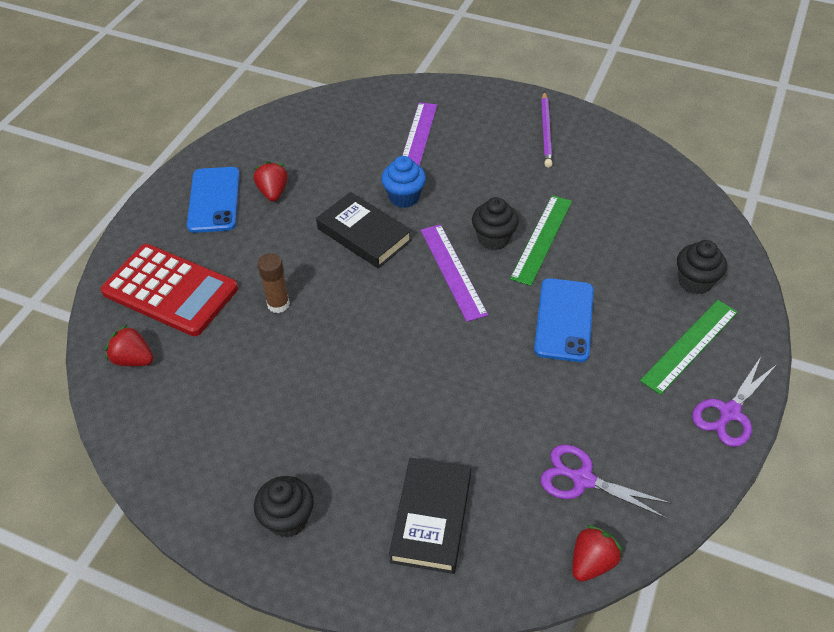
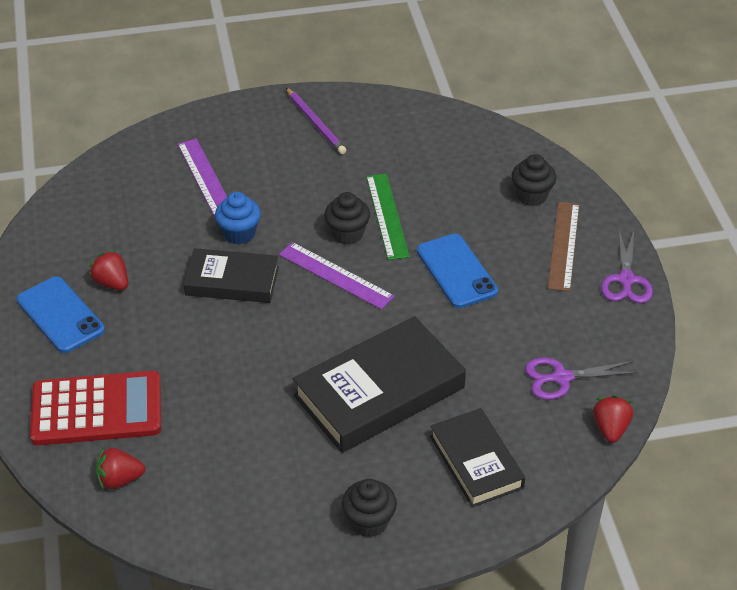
camera: 35 degrees left, 5 degrees down
brown glue stick [258,253,290,313] -> none
green ruler [640,300,738,395] -> brown ruler [548,202,579,292]
none -> black book [293,316,466,453]

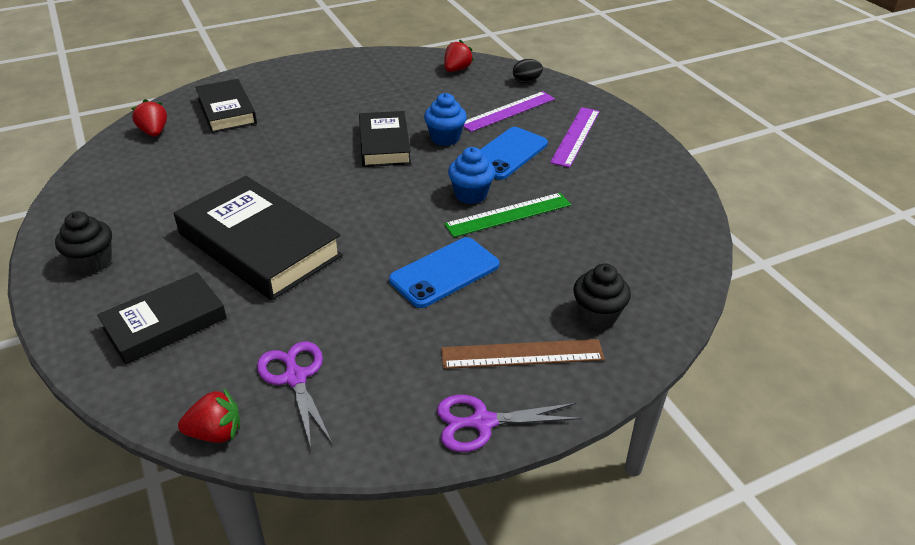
camera: 75 degrees right, 5 degrees down
blue phone [17,276,105,353] -> blue phone moved to [480,127,548,180]
red calculator [30,371,161,445] -> black book [195,79,257,133]
red strawberry [89,250,128,290] -> red strawberry moved to [444,40,474,72]
purple ruler [279,242,395,310] -> purple ruler moved to [550,107,600,168]
purple pencil [286,88,346,154] -> none
black cupcake [324,192,370,245] -> blue cupcake [448,147,495,204]
none -> black egg [513,59,543,83]

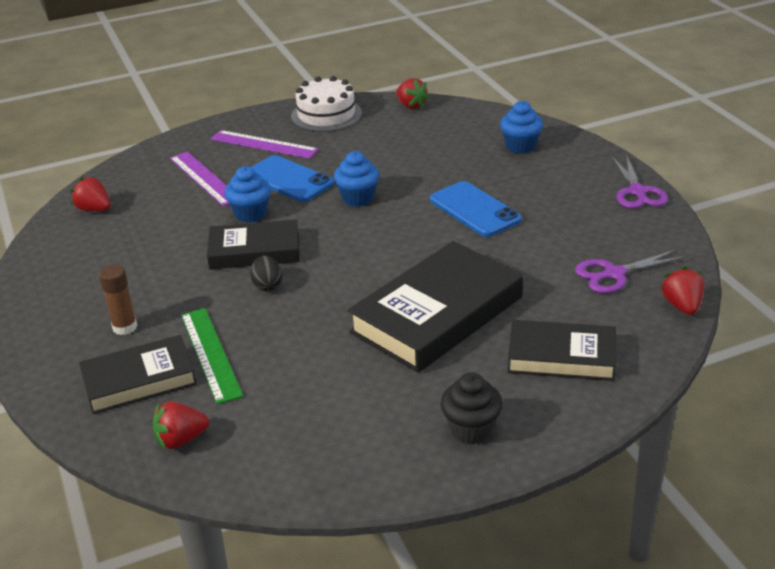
camera: 85 degrees left, 5 degrees down
black book [97,272,227,365] -> black book turned 45 degrees counterclockwise [508,320,616,381]
brown ruler [441,339,605,369] -> none
green ruler [444,193,571,237] -> green ruler moved to [181,308,243,404]
black egg [513,59,543,83] -> black egg moved to [250,255,282,291]
black cupcake [573,264,631,329] -> blue cupcake [500,101,543,154]
none -> brown glue stick [99,264,137,335]
none -> white cake [291,76,362,132]
none -> red strawberry [396,78,429,109]

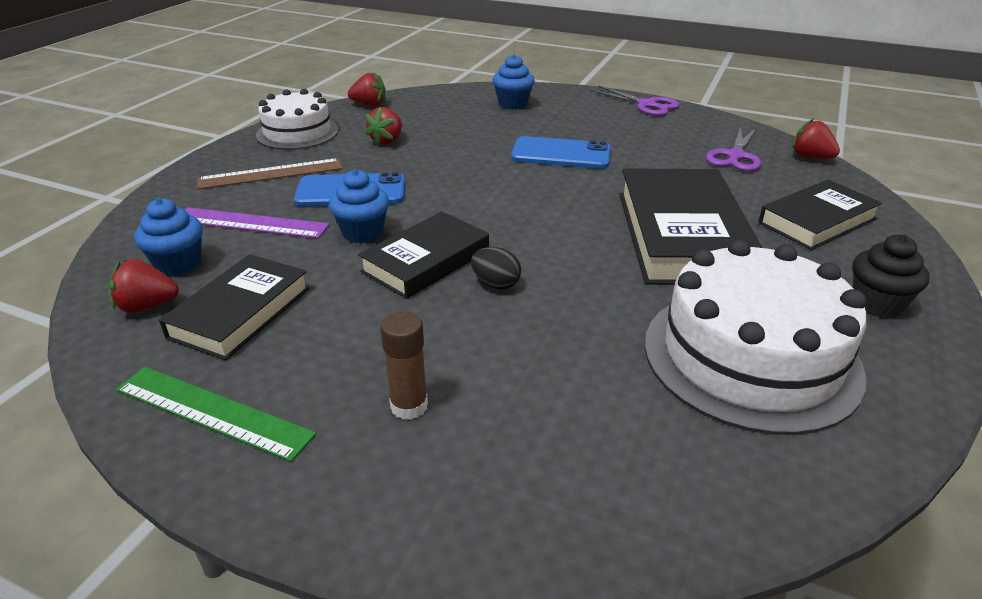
camera: 45 degrees left, 0 degrees up
black book [79,335,197,414] -> black book moved to [159,254,310,360]
red strawberry [153,401,209,450] -> red strawberry moved to [365,107,402,146]
green ruler [181,308,243,404] -> green ruler moved to [116,367,316,462]
purple ruler [211,130,319,159] -> brown ruler [197,158,343,189]
blue cupcake [334,151,379,207] -> blue cupcake moved to [134,198,203,276]
none -> white cake [645,240,867,435]

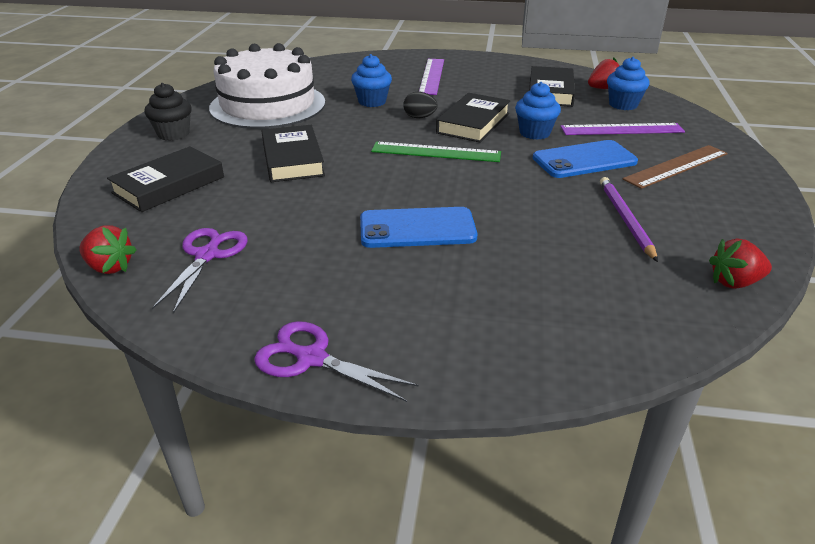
camera: 165 degrees right, 0 degrees up
green ruler [116,367,316,462] -> green ruler moved to [371,142,501,162]
white cake [256,89,339,150] -> none
red strawberry [365,107,402,146] -> purple pencil [600,177,658,262]
brown glue stick [380,311,428,420] -> purple ruler [419,59,444,95]
blue cupcake [492,54,535,110] -> blue cupcake moved to [351,54,392,107]
black book [619,168,762,285] -> black book [261,125,325,182], size x0.62

